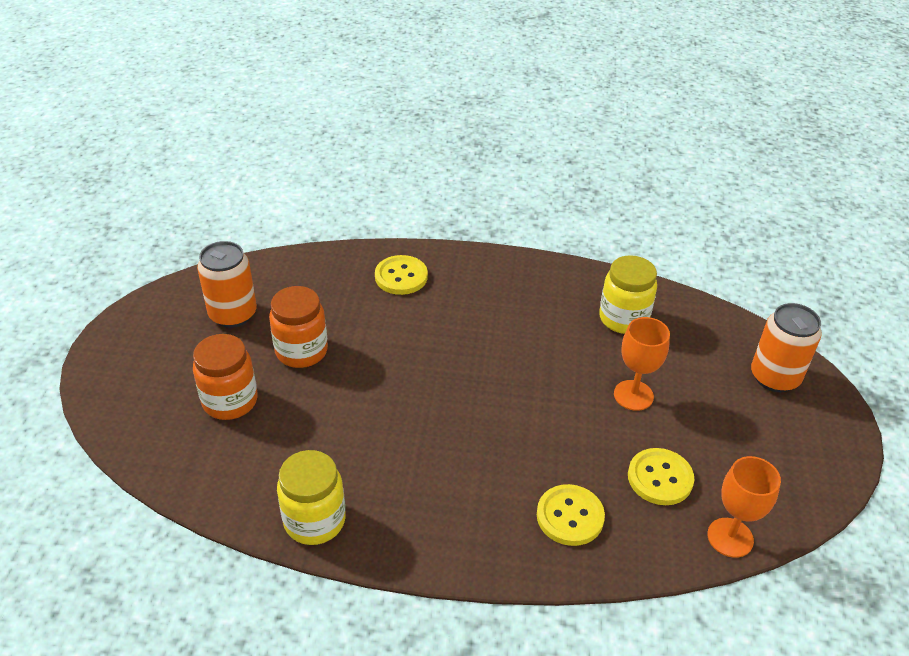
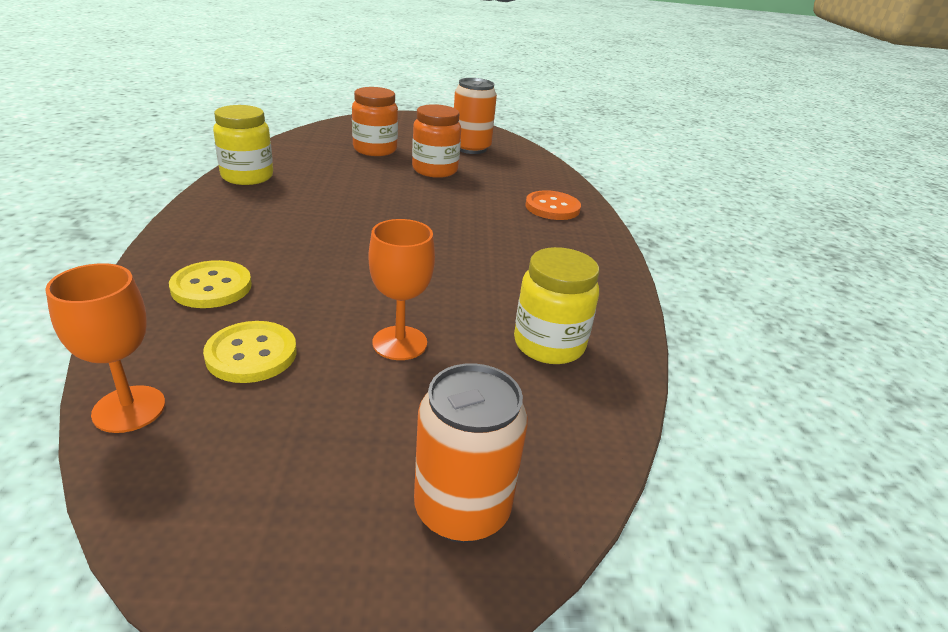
camera: 80 degrees right, 10 degrees down
yellow button [375,255,428,295] -> orange button [525,190,581,220]

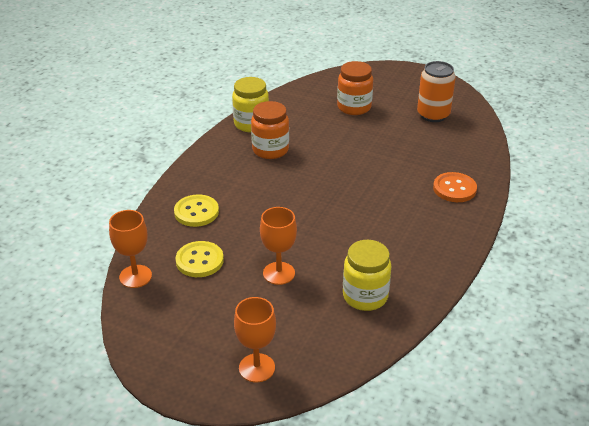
camera: 30 degrees right, 5 degrees up
orange jar [412,104,461,178] -> orange jar moved to [251,101,289,159]
orange can [414,363,528,543] -> orange goblet [234,297,276,382]

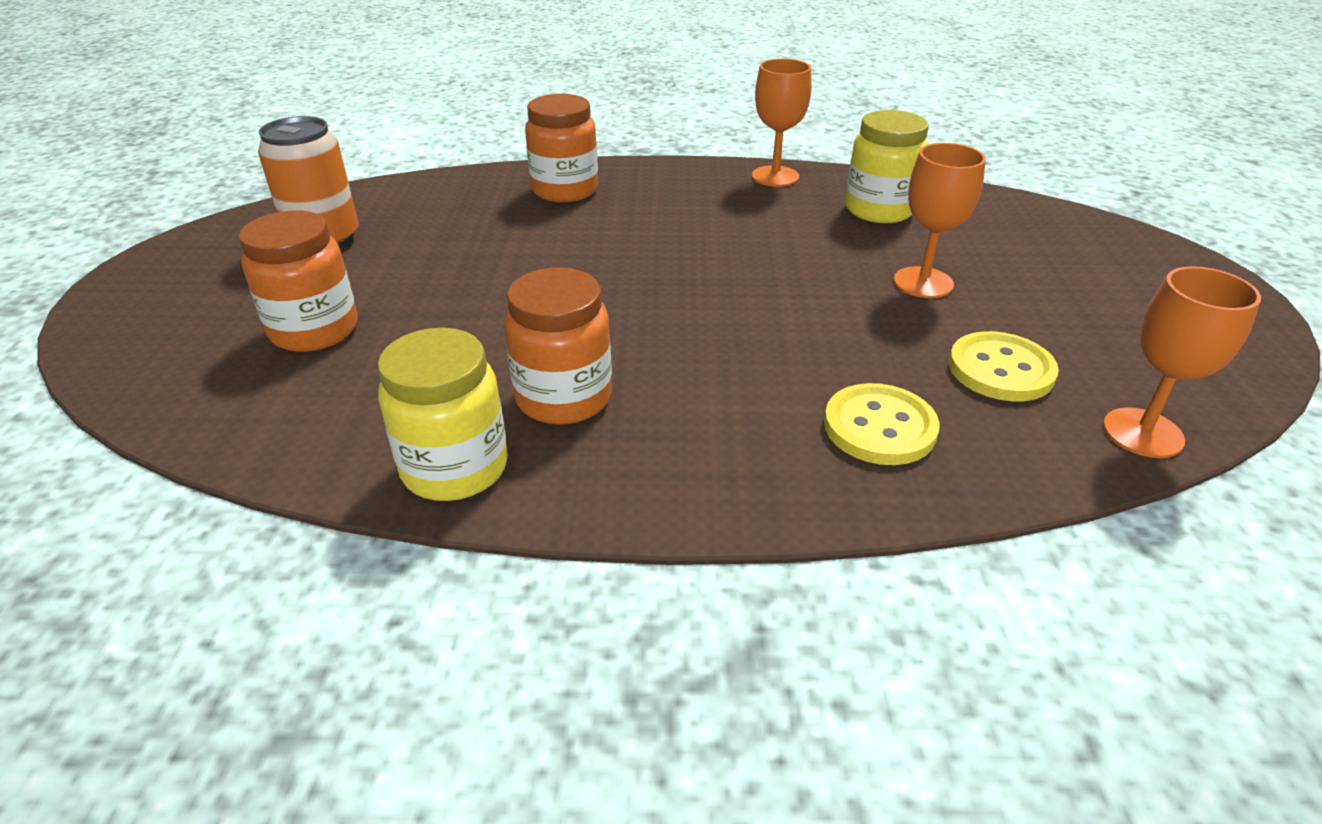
camera: 115 degrees left, 0 degrees up
orange goblet [234,297,276,382] -> orange goblet moved to [752,59,812,187]
orange button [433,172,477,202] -> orange jar [525,94,598,202]

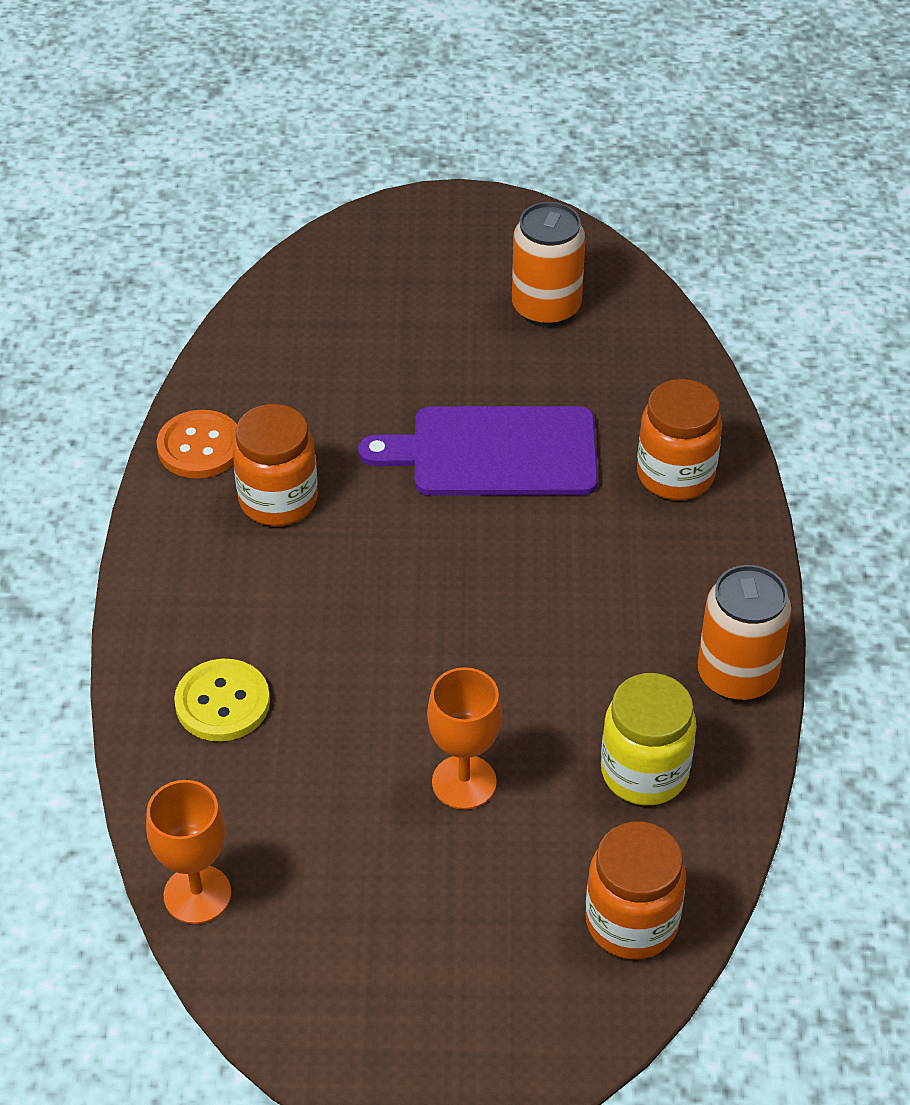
camera: 90 degrees right, 10 degrees up
orange jar [239,210,358,352] -> orange jar moved to [585,822,686,959]
yellow jar [378,328,508,501] -> orange button [156,410,237,478]
orange goblet [752,59,812,187] -> orange can [698,565,792,701]
yellow button [949,331,1059,401] -> none
none -> purple cutting board [358,406,598,496]

